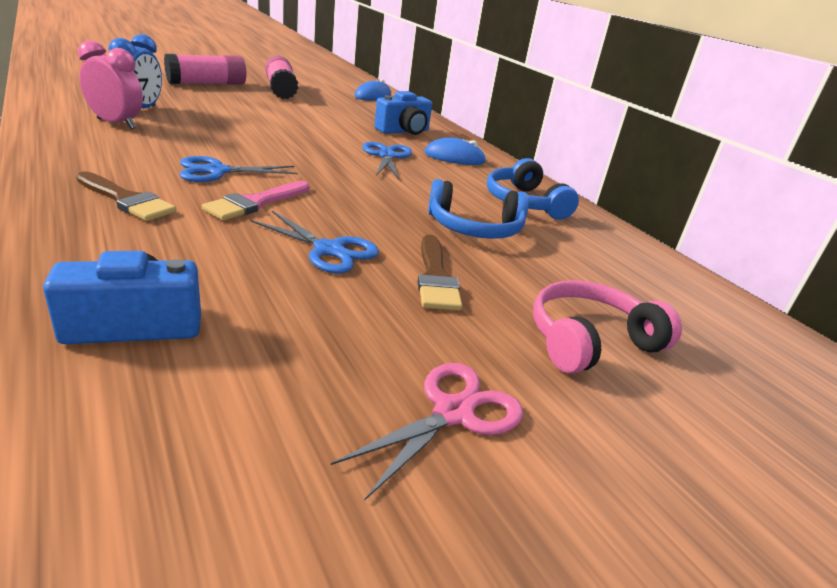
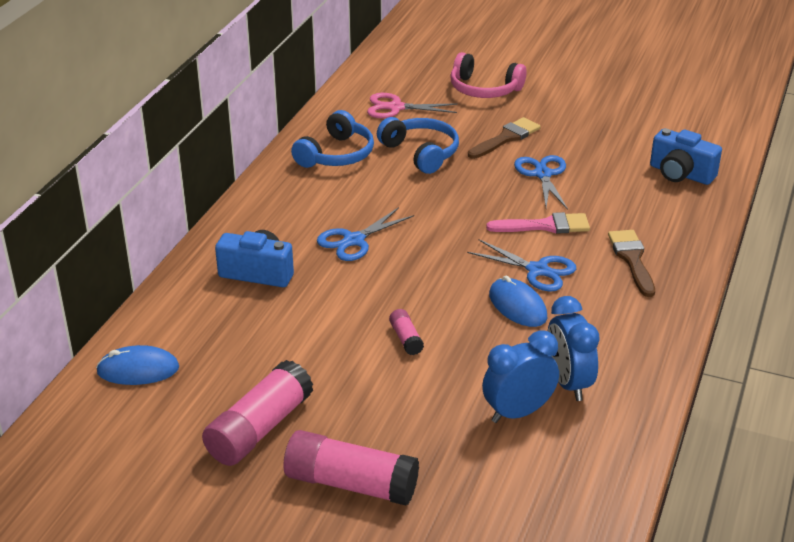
camera: 125 degrees left, 5 degrees up
pink clock [78,40,143,129] -> blue clock [548,296,600,401]
pink scissors [331,363,523,500] -> pink scissors moved to [367,93,458,118]
blue mouse [425,138,486,165] -> blue mouse moved to [489,276,547,327]
none -> pink glue stick [389,309,424,355]

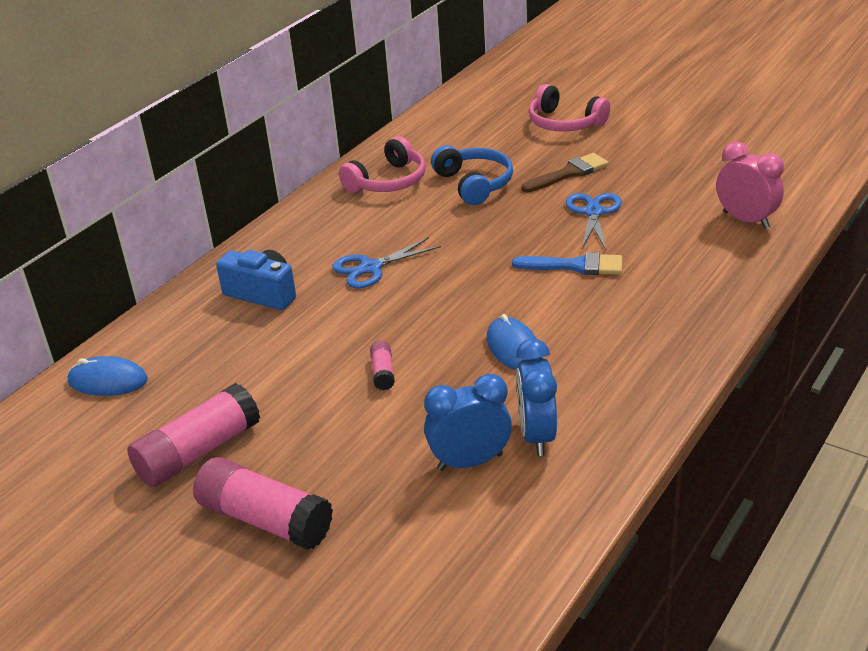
camera: 15 degrees right, 0 degrees up
blue headphones [291,110,374,168] -> pink headphones [339,136,426,193]
pink scissors [367,93,458,118] -> none
blue scissors [467,239,576,292] -> none
pink brush [486,212,590,234] -> blue brush [512,252,623,275]
brown brush [608,230,655,297] -> none
blue camera [650,128,722,185] -> pink clock [716,142,784,229]

